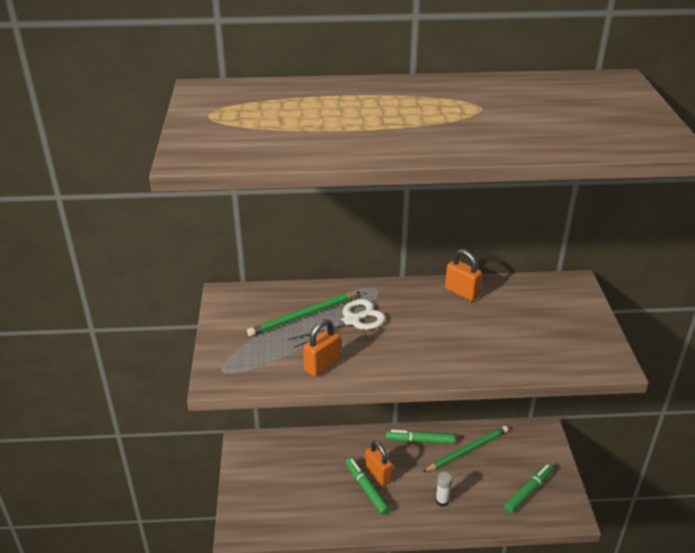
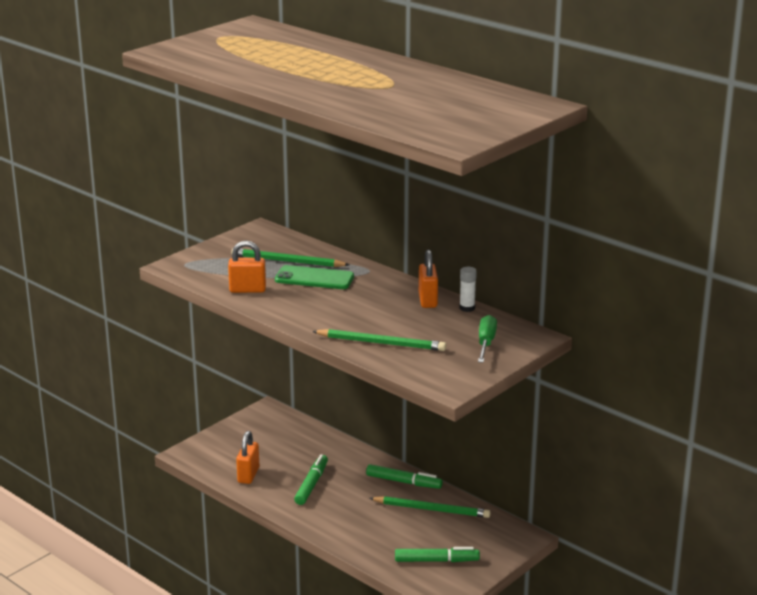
camera: 45 degrees right, 10 degrees down
white scissors [288,299,386,348] -> green phone [275,265,354,289]
orange padlock [365,440,393,486] -> orange padlock moved to [236,431,259,484]
green marker [386,430,455,444] -> green marker turned 150 degrees clockwise [366,464,443,489]
white glue stick [436,472,452,507] -> white glue stick moved to [459,267,477,312]
none -> green pencil [312,329,446,351]
none -> green screwdriver [478,315,497,363]

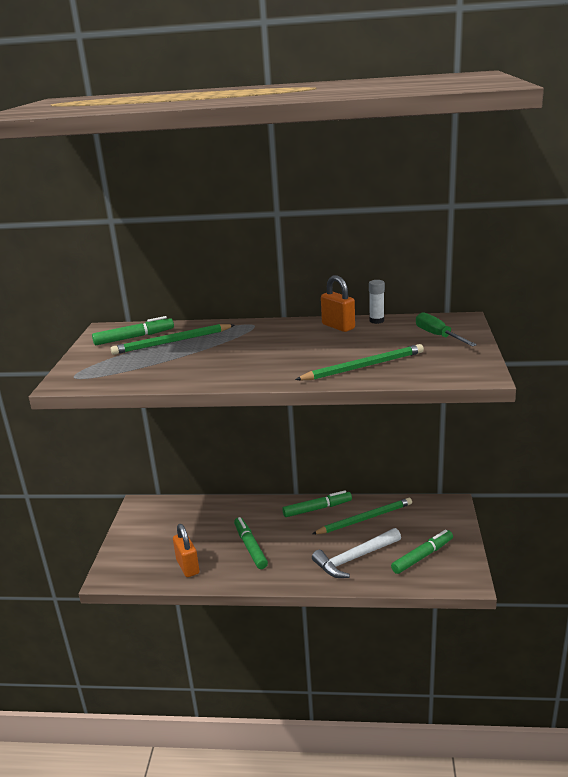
camera: 35 degrees left, 0 degrees up
orange padlock [228,241,266,293] -> none
green phone [275,265,354,289] -> none
none -> green marker [92,316,174,345]
none -> white hammer [312,528,401,578]

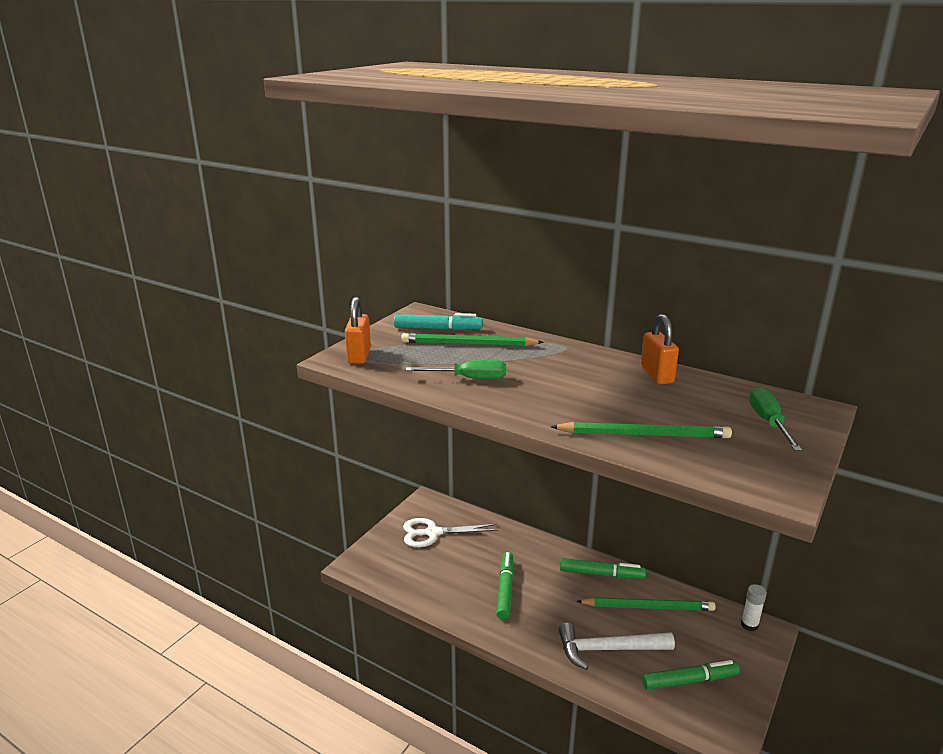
camera: 25 degrees right, 0 degrees up
green marker [92,316,174,345] -> turquoise marker [394,313,483,330]
orange padlock [173,524,199,577] -> orange padlock moved to [345,297,371,364]
white glue stick [369,280,385,324] -> white glue stick moved to [741,584,767,632]
none -> white scissors [403,518,498,547]
none -> green screwdriver [406,360,506,379]

